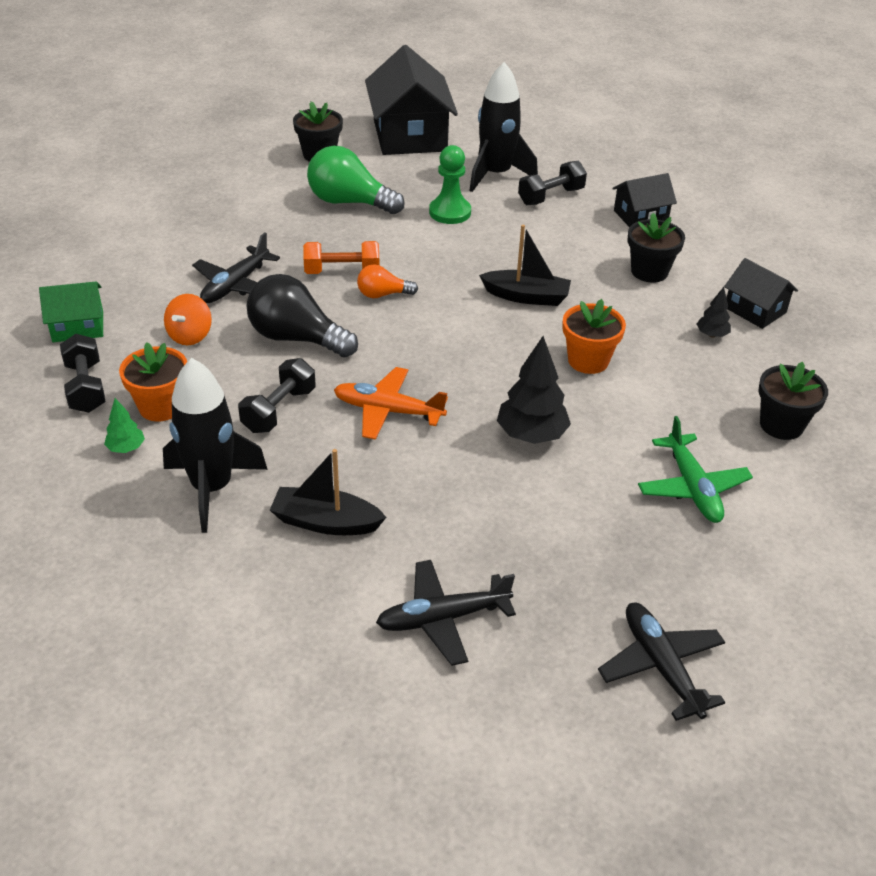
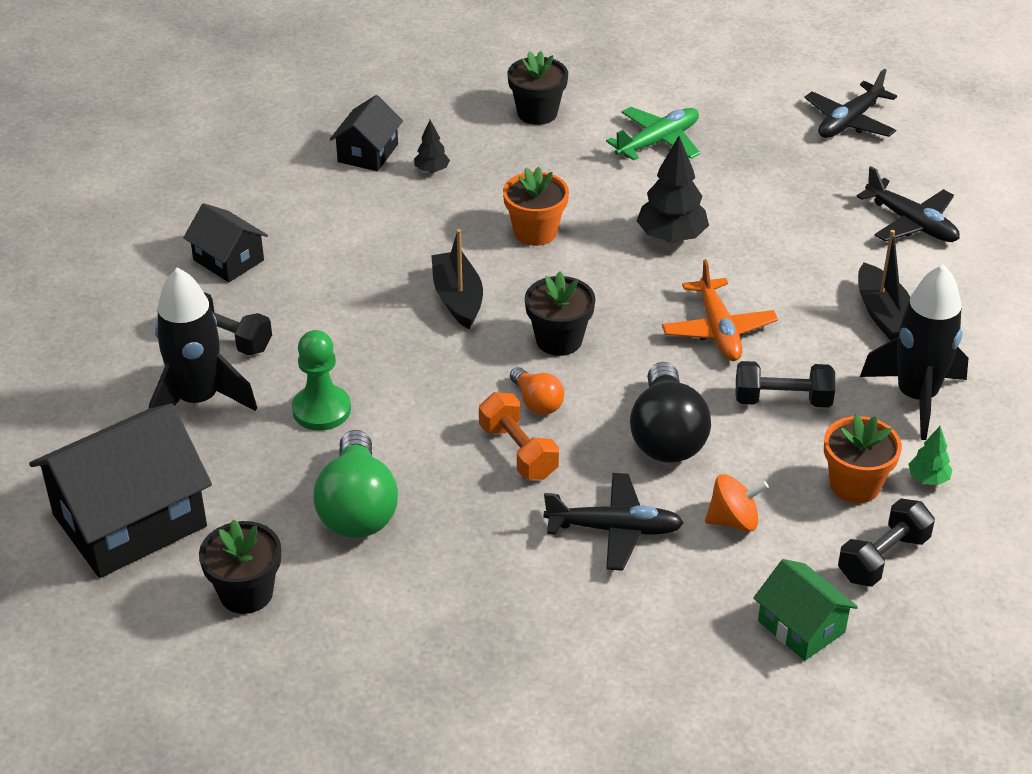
camera: 115 degrees left, 0 degrees up
black flower pot [628,213,685,283] -> black flower pot moved to [525,271,596,356]

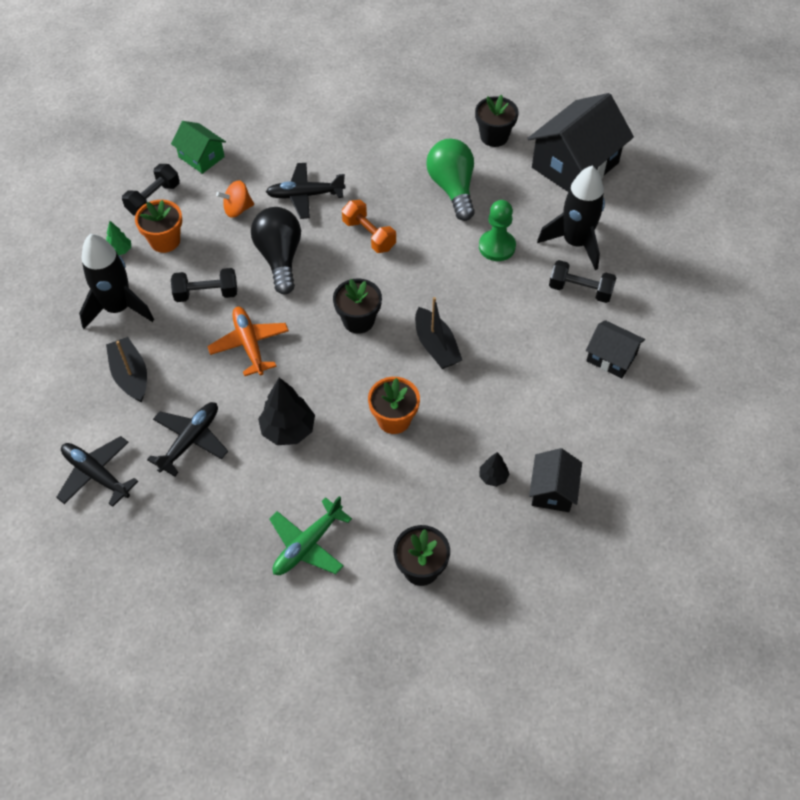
camera: 170 degrees right, 15 degrees up
orange light bulb [510,367,564,415] -> none
black plane [804,69,897,138] -> black plane moved to [147,402,228,476]

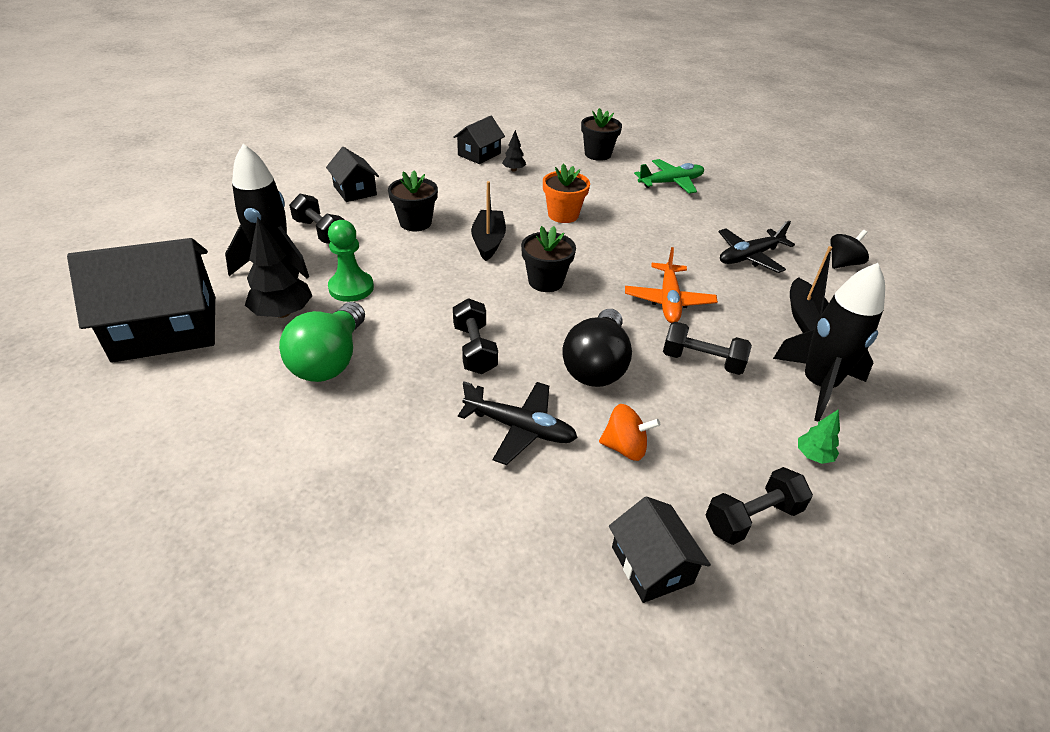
camera: 155 degrees left, 15 degrees down
black plane [56,436,138,507] -> black spinning top [830,230,869,269]
orange flower pot [135,200,182,253] -> none
green house [171,121,226,174] -> black house [609,496,711,603]
black tree [258,377,315,445] -> black tree moved to [245,217,312,318]
orange dumbbell [342,200,396,253] -> black dumbbell [453,298,498,374]
black flower pot [475,95,519,147] -> black flower pot moved to [388,170,438,231]

